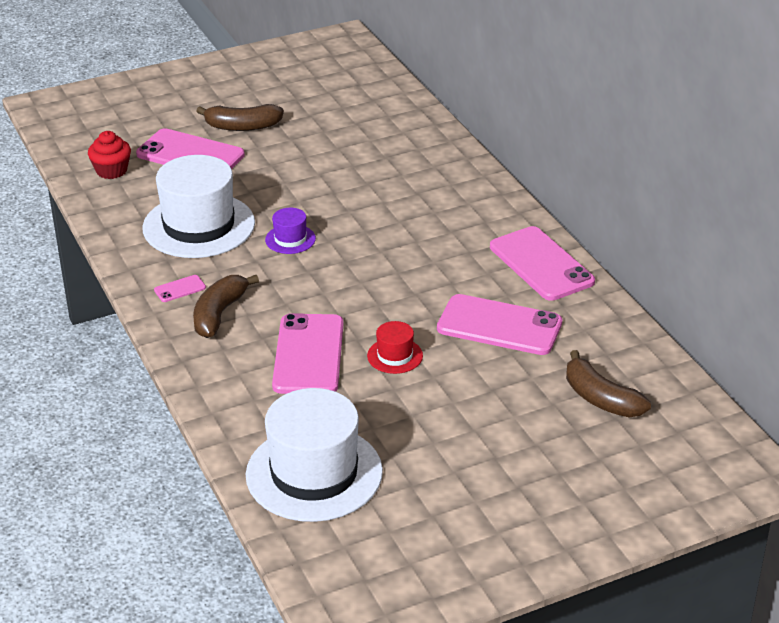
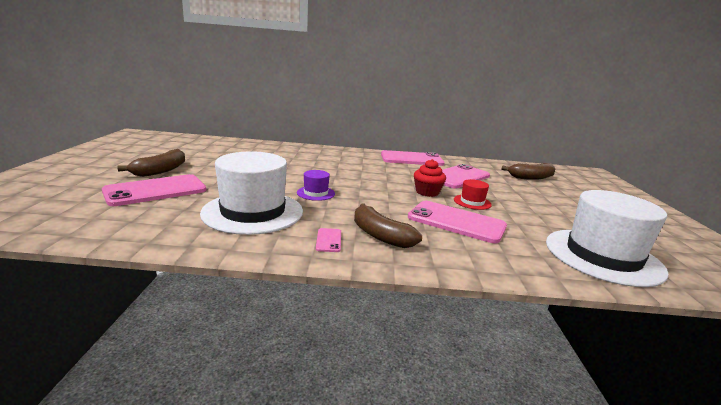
camera: 65 degrees left, 15 degrees down
red cupcake [88,131,131,179] -> red cupcake moved to [414,159,446,197]

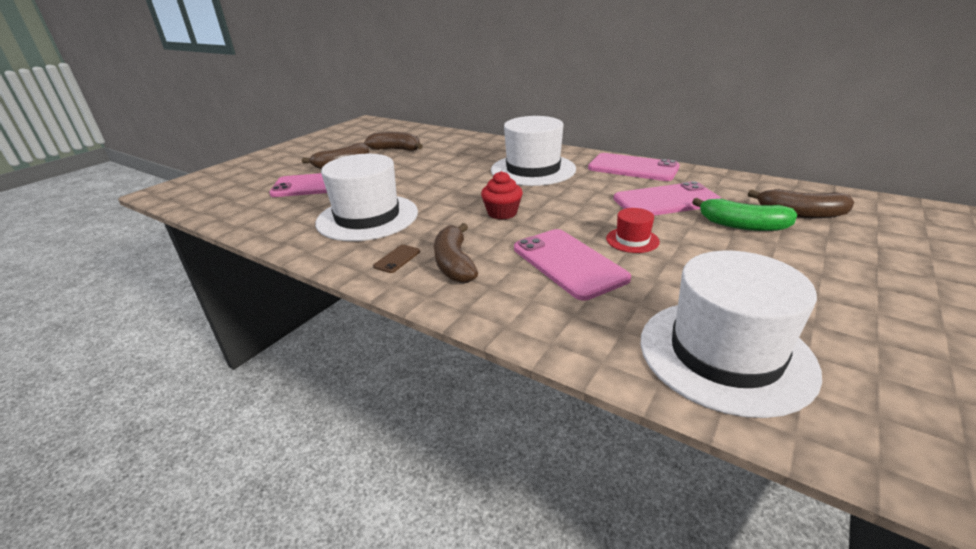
camera: 35 degrees right, 10 degrees up
purple hat [297,170,335,201] -> none
pink phone [316,228,341,252] -> brown phone [373,245,420,273]
red cupcake [414,159,446,197] -> red cupcake moved to [481,171,523,220]
none -> brown banana [364,132,423,151]
none -> white hat [491,116,576,186]
none -> green banana [692,198,797,231]

